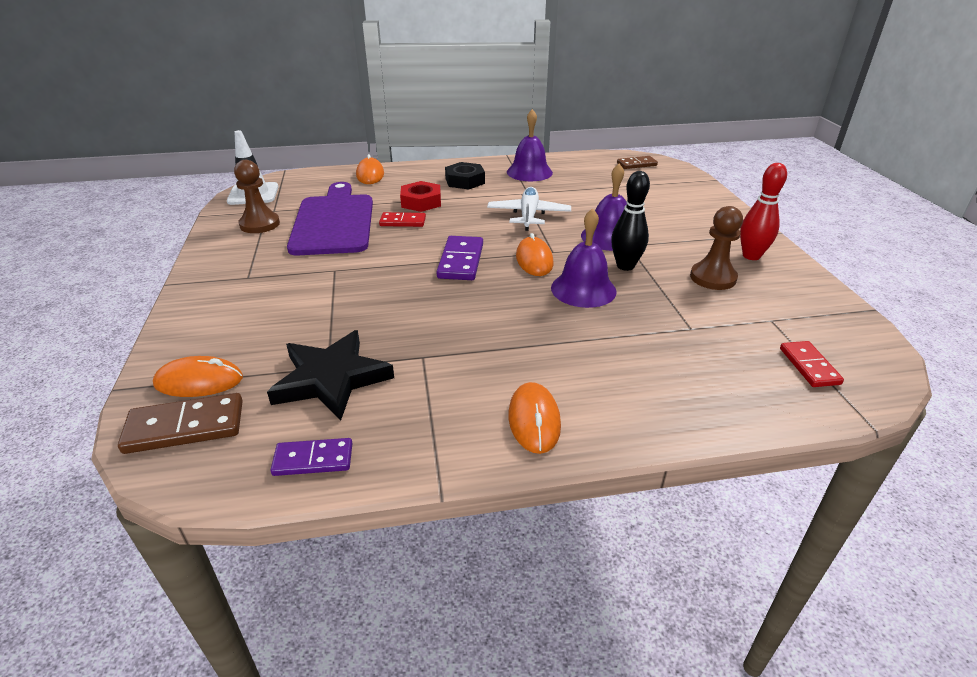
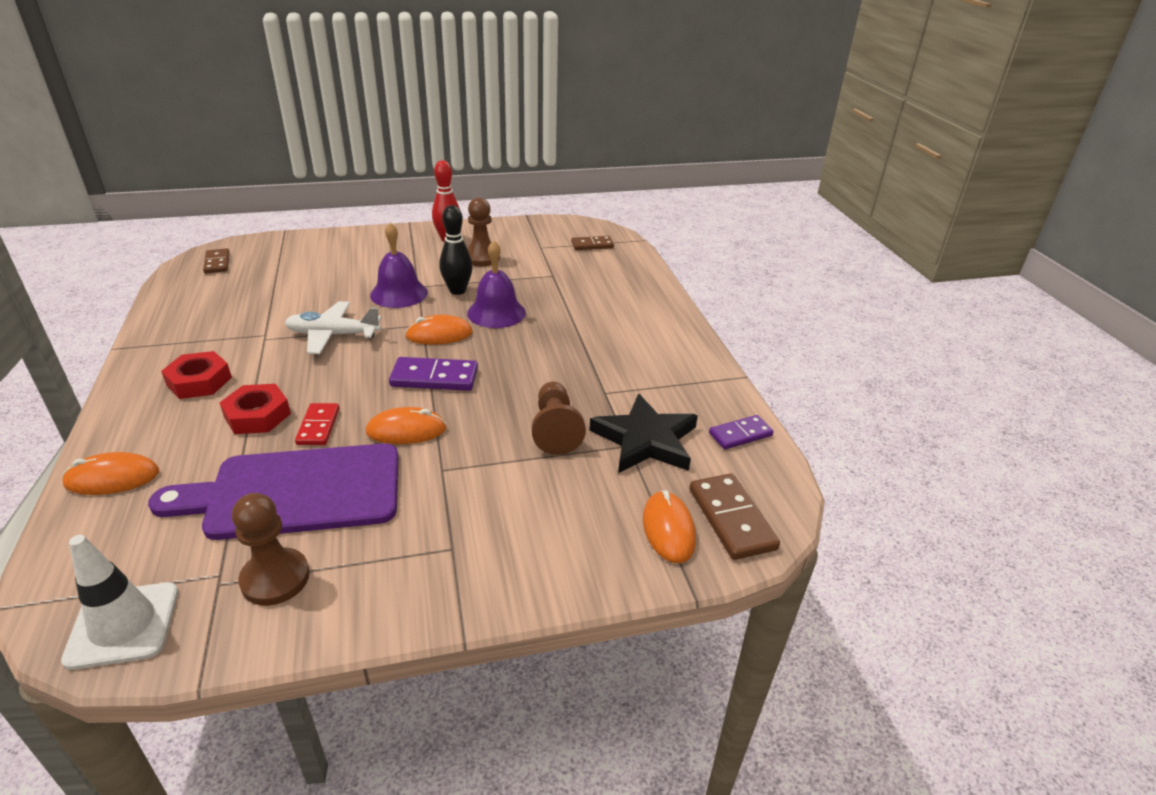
camera: 95 degrees left, 0 degrees up
purple domino [271,438,353,476] -> purple domino turned 75 degrees clockwise [709,415,774,450]
black nut [445,162,485,189] -> red nut [161,351,232,399]
purple bell [507,109,553,181] -> none
orange mouse [508,382,561,454] -> orange mouse moved to [366,407,447,444]
red domino [780,341,844,387] -> brown domino [571,236,614,250]
none -> brown pawn [532,382,586,455]

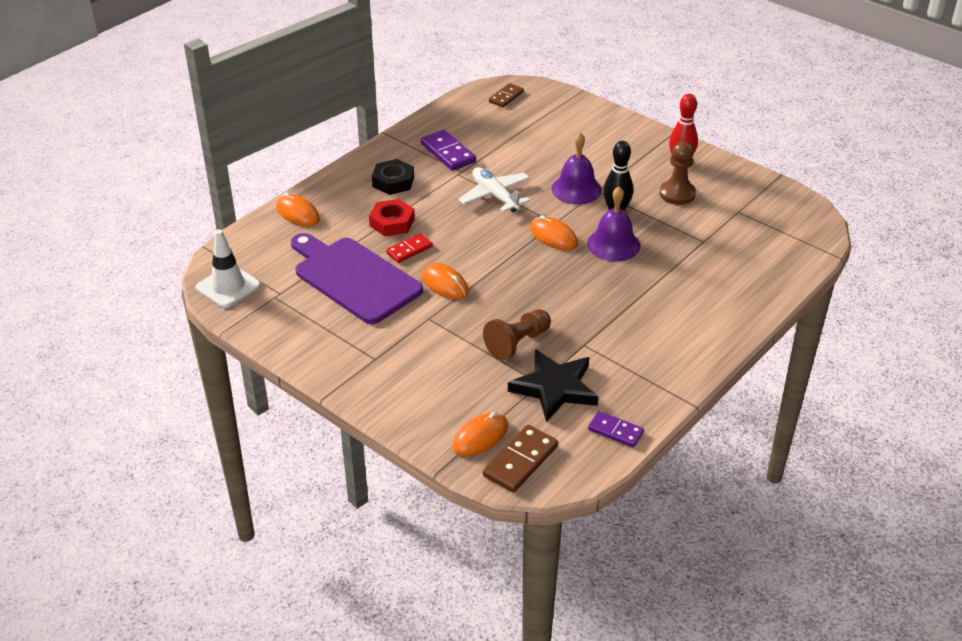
camera: 55 degrees right, 5 degrees up
red nut [161,351,232,399] -> black nut [372,159,414,195]
brown pawn [232,493,310,606] -> none
purple domino [389,357,478,391] -> purple domino moved to [421,130,476,171]
brown domino [571,236,614,250] -> none

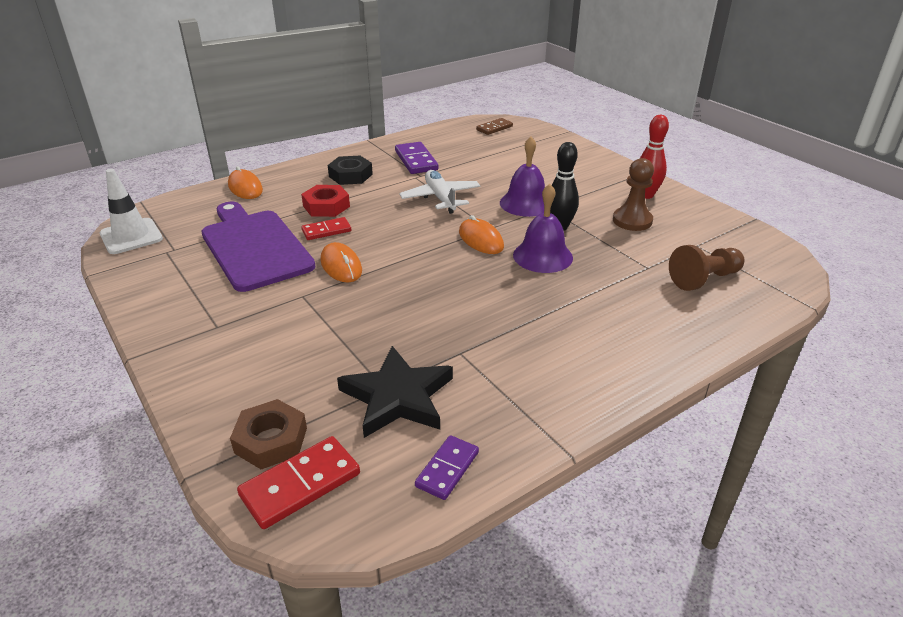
camera: 15 degrees right, 5 degrees down
orange mouse [452,412,508,456] -> brown nut [230,399,307,469]
brown pawn [483,309,551,360] -> brown pawn moved to [669,245,744,291]
brown domino [483,425,558,493] -> red domino [237,436,360,529]
purple domino [588,411,644,447] -> purple domino turned 75 degrees clockwise [415,435,479,500]

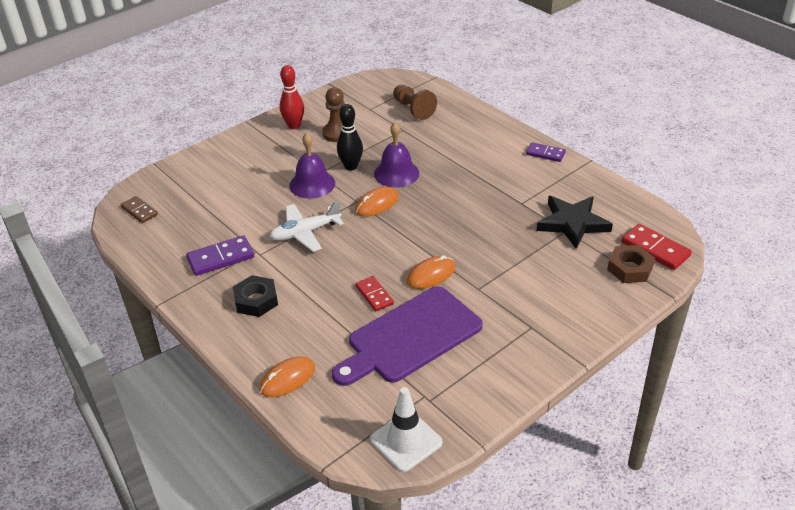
camera: 95 degrees left, 5 degrees up
red nut [301,185,350,217] -> none
purple domino [415,435,479,500] -> purple domino moved to [526,142,566,162]

